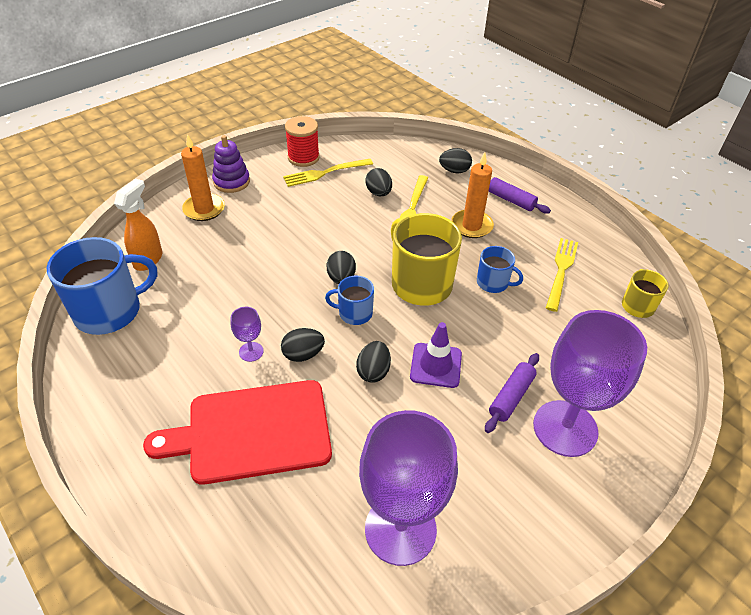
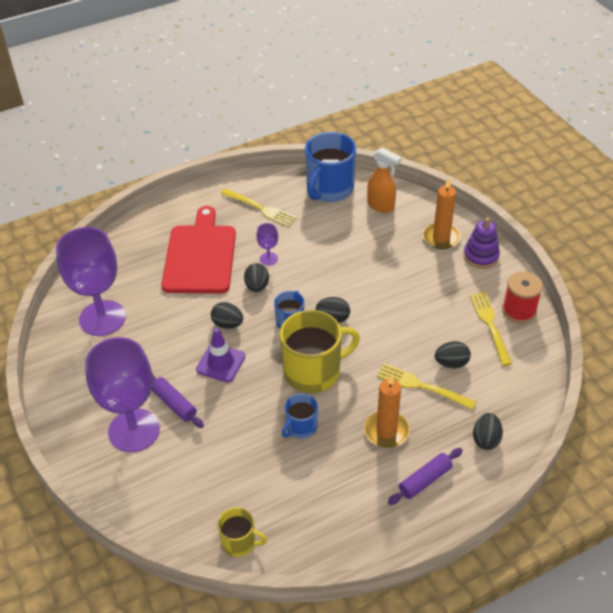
camera: 105 degrees right, 0 degrees up
blue mug [47,237,157,335] -> blue mug turned 45 degrees clockwise [305,132,356,202]
yellow fork [546,238,578,312] -> yellow fork moved to [221,189,297,227]

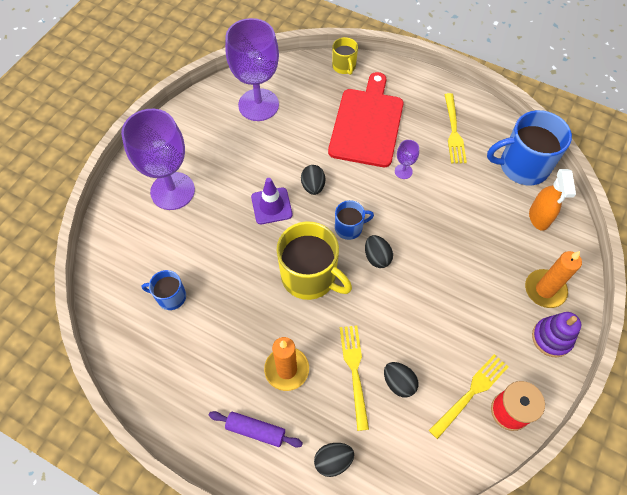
camera: 55 degrees right, 15 degrees up
purple rolling pin [151,373,204,428] -> none
red cutting board [161,206,236,293] -> red cutting board turned 45 degrees counterclockwise [328,72,404,167]
yellow mug [217,507,267,557] -> yellow mug moved to [332,37,358,75]
black egg [244,263,269,292] -> none
blue mug [282,393,318,439] -> blue mug moved to [142,270,186,310]

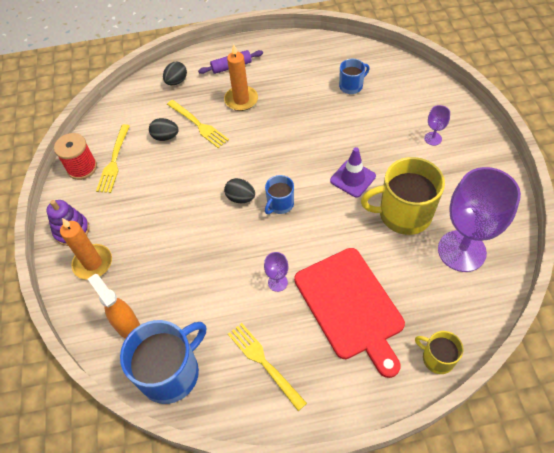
camera: 145 degrees right, 5 degrees down
purple goblet [121,109,195,210] -> purple goblet [424,105,450,146], size x0.42
yellow mug [276,221,352,300] -> yellow mug moved to [361,157,445,235]
black egg [301,165,325,195] -> none

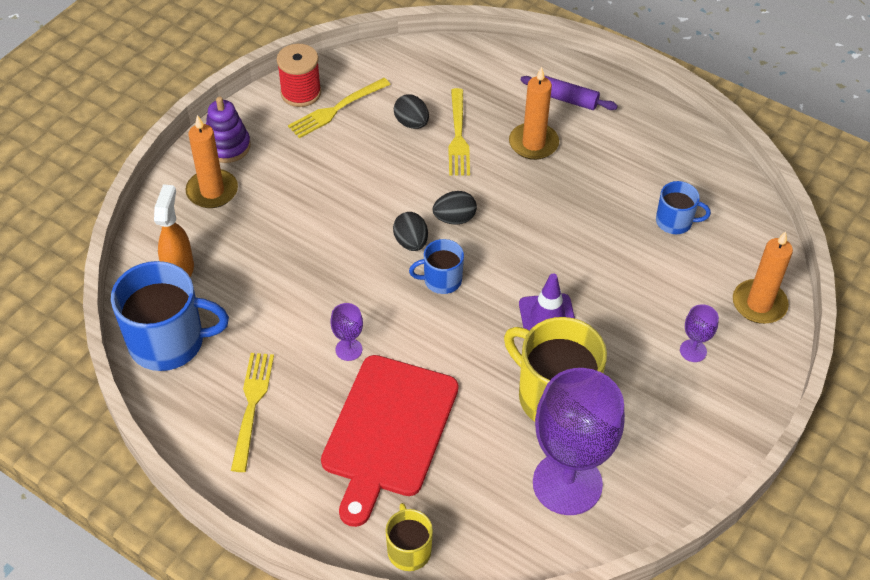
camera: 40 degrees right, 5 degrees down
black egg [163,61,187,85] -> black egg moved to [433,191,477,225]
none -> orange candle [733,231,793,324]

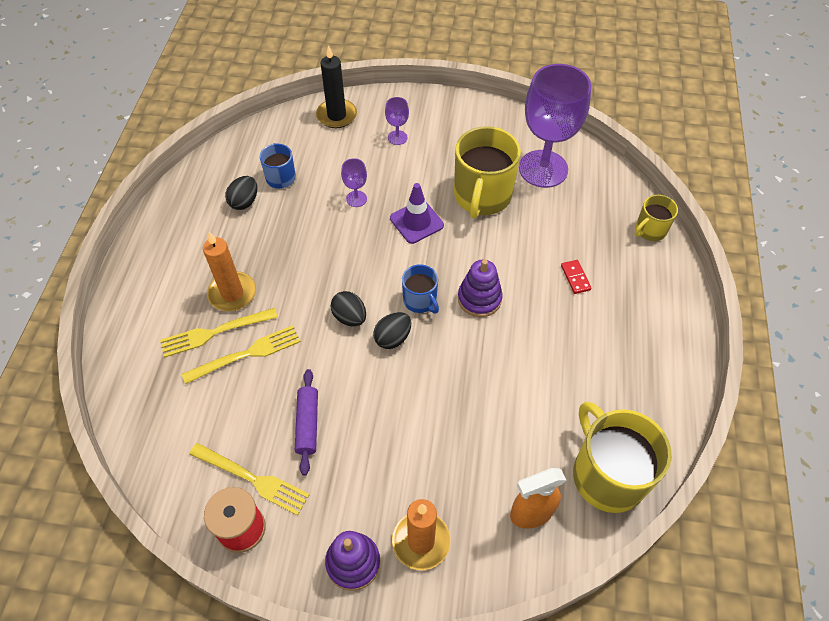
camera: 115 degrees left, 5 degrees up
blue mug [111,261,229,371] -> yellow mug [573,401,672,513]
yellow fork [231,353,274,472] -> yellow fork moved to [160,308,278,358]
red cutting board [321,355,459,527] -> red domino [561,260,591,294]
purple goblet [331,303,363,361] -> purple goblet moved to [341,158,367,207]
black egg [394,94,429,129] -> black egg moved to [225,176,257,210]
purple rolling pin [520,76,618,110] -> purple rolling pin moved to [295,369,318,475]
orange candle [733,231,793,324] -> black candle [316,45,357,128]
none -> purple stacking toy [458,259,503,317]

